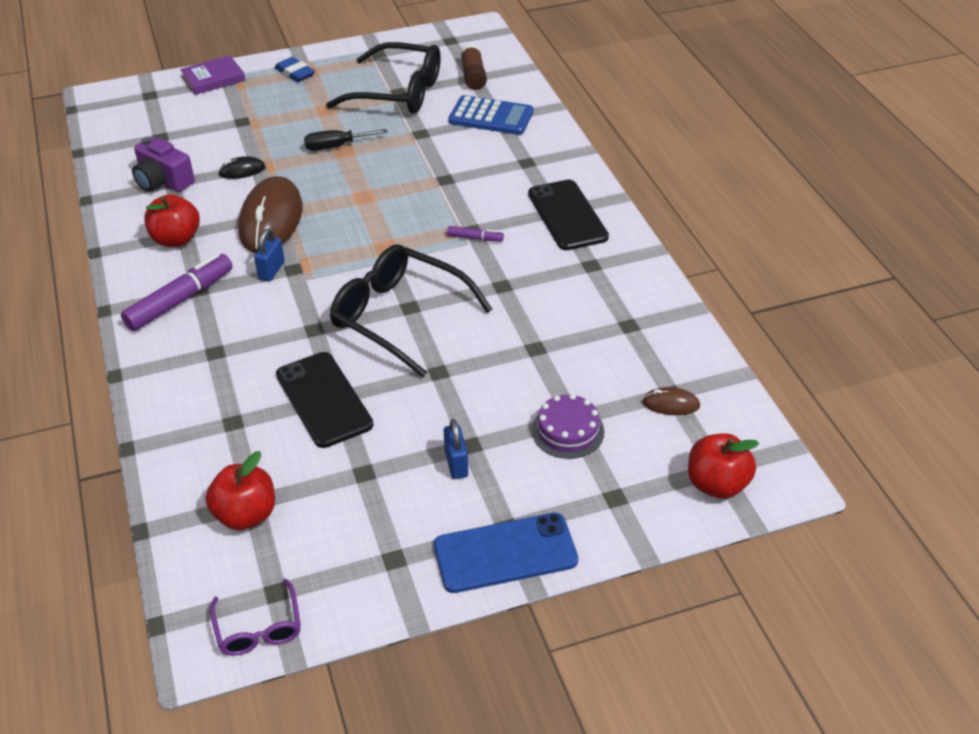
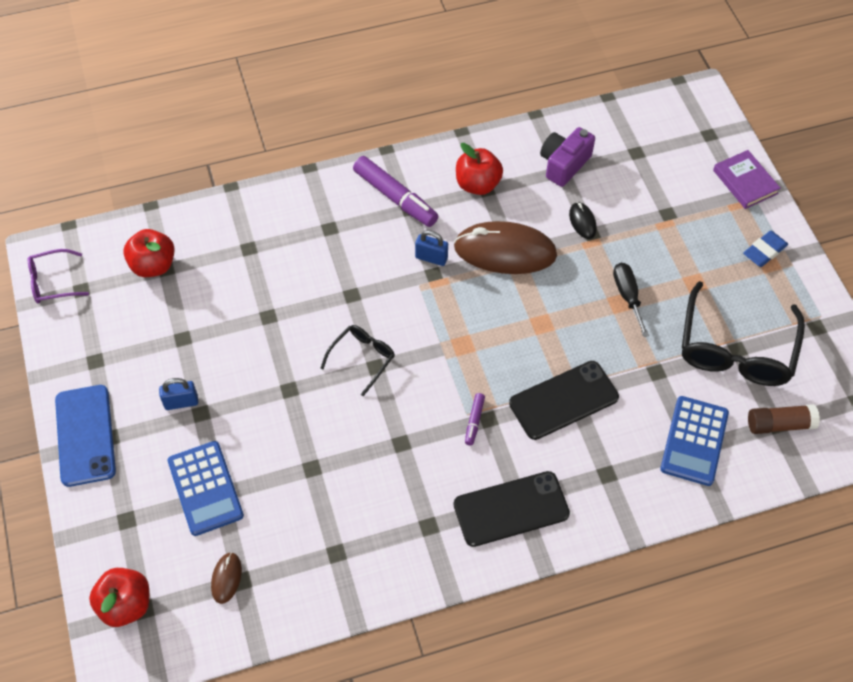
camera: 90 degrees right, 15 degrees up
black phone [276,352,373,448] -> black phone moved to [509,361,619,440]
black glasses [330,244,492,378] -> black glasses [320,325,395,396], size x0.52
purple cake [532,394,605,459] -> blue calculator [168,441,244,536]

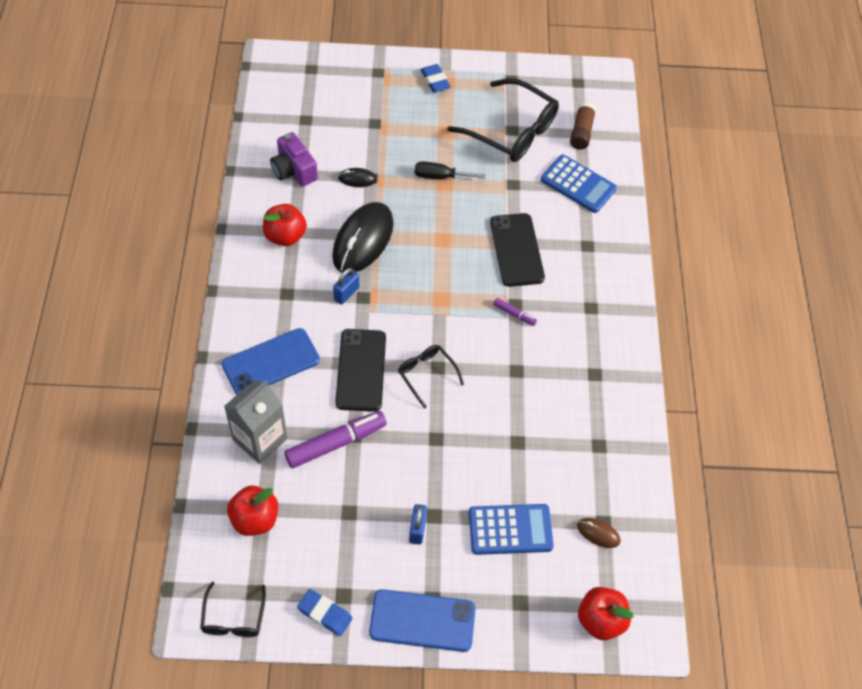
camera: 75 degrees left, 0 degrees up
purple glasses [28,249,89,303] -> black glasses [200,582,266,637]
purple marker [353,156,438,227] -> purple marker moved to [284,411,387,468]
brown mouse [454,221,557,274] -> black mouse [332,202,394,273]
black phone [454,471,570,547] -> black phone moved to [335,329,386,412]
purple book [713,150,781,209] -> none
none -> blue phone [222,328,320,395]
none -> grey carton [224,380,287,464]
none -> blue eraser [297,589,353,636]

